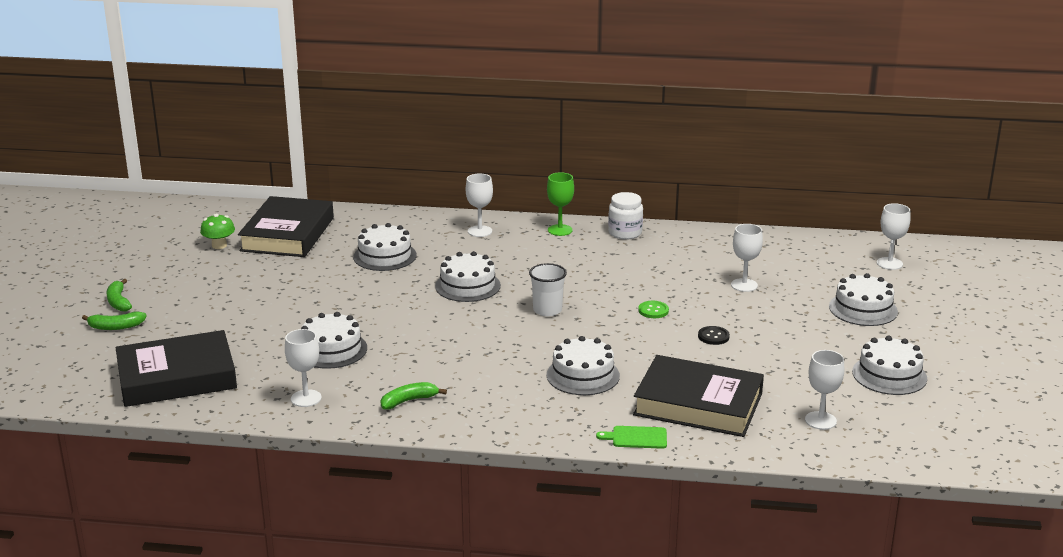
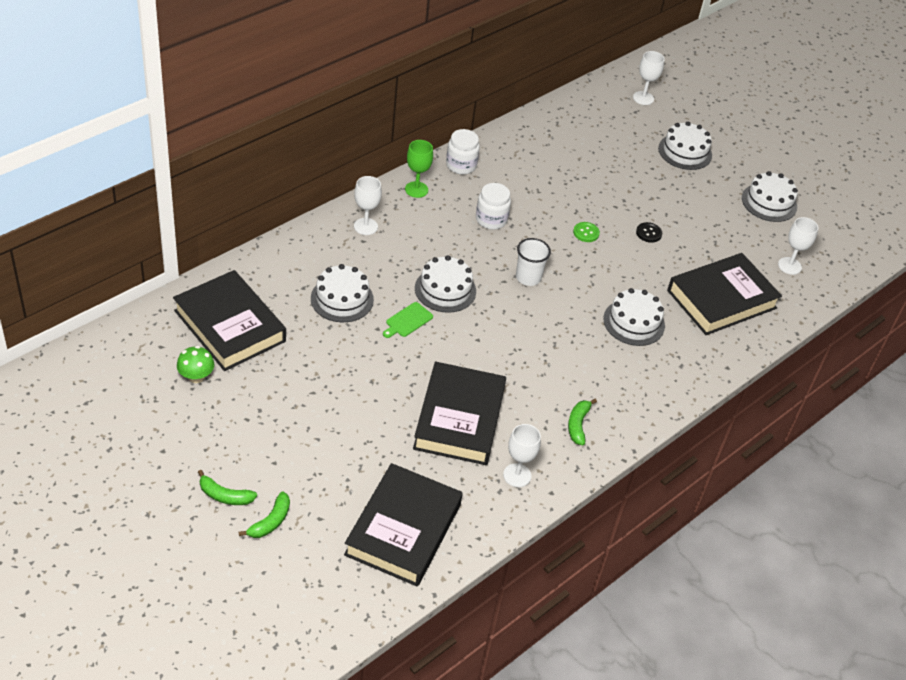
camera: 55 degrees left, 20 degrees up
white cake [301,312,367,369] -> black book [413,361,506,465]
green cutting board [596,426,667,449] -> green cutting board moved to [383,302,433,338]
white goblet [731,224,763,292] -> none
none -> white jar [476,183,511,230]

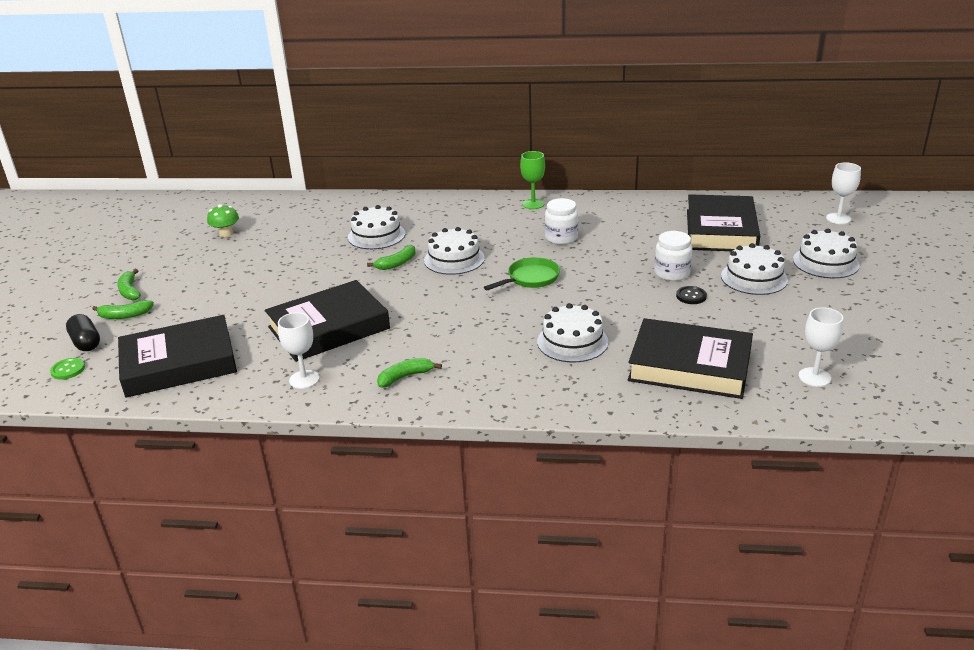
camera: 55 degrees right, 15 degrees down
black book [173,270,286,371] -> black book moved to [687,194,760,251]
white goblet [354,176,382,235] -> none
green cutting board [383,302,433,338] -> green banana [367,245,415,270]
white jar [446,129,480,174] -> white jar moved to [654,231,692,281]
white cup [516,238,551,286] -> green pan [484,257,560,290]
green button [573,222,600,242] -> green button moved to [50,358,85,380]
white cake [742,171,798,222] -> white cake moved to [721,243,788,295]
none -> black capsule [66,314,100,351]

